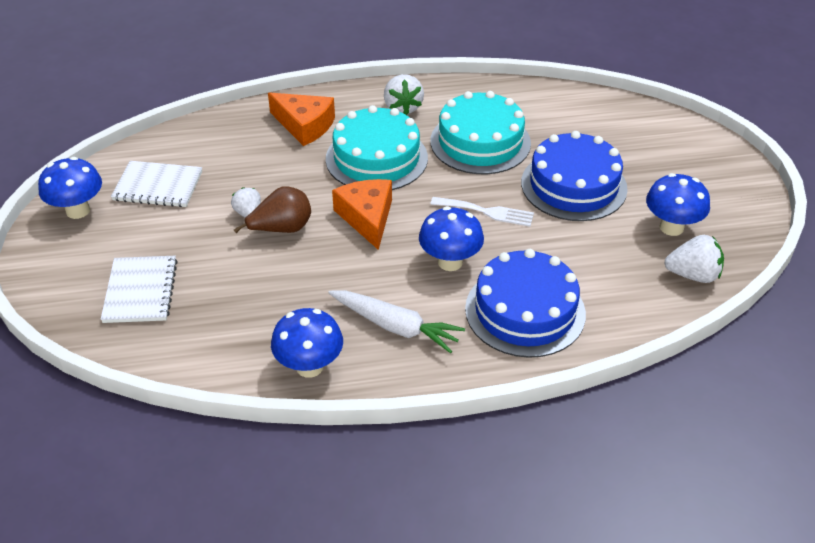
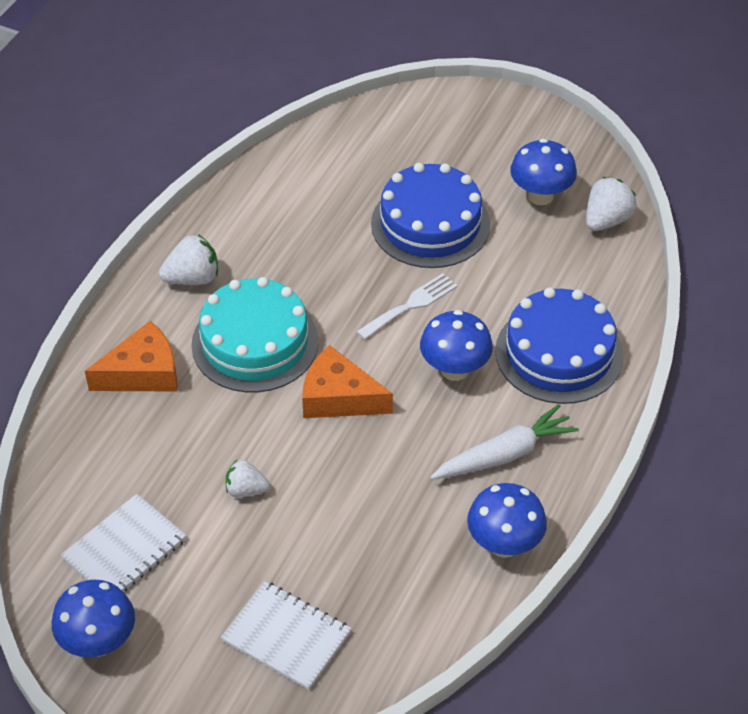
camera: 55 degrees left, 5 degrees up
brown pear [234,186,311,233] -> none
white strawberry [384,74,424,115] -> white strawberry turned 45 degrees counterclockwise [159,234,218,285]
turquoise cake [431,91,531,174] -> none

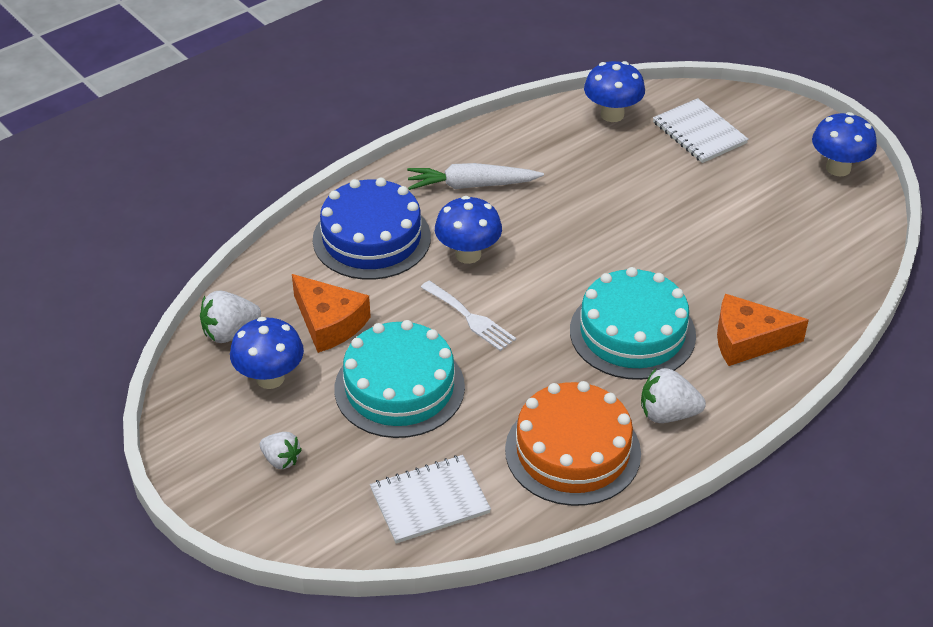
camera: 155 degrees left, 5 degrees down
white notebook [61,494,187,592] -> white notebook moved to [370,455,491,544]
white strawberry [226,460,270,498] -> white strawberry moved to [260,432,302,469]
orange cheese [302,345,393,418] -> orange cheese moved to [292,274,371,353]
white fork [356,273,458,340] -> white fork turned 120 degrees counterclockwise [420,281,516,351]
blue cake [371,163,490,268] -> turquoise cake [334,320,465,438]
blue mushroom [467,483,547,558] -> blue mushroom moved to [584,61,645,122]
none -> orange cake [505,381,641,506]

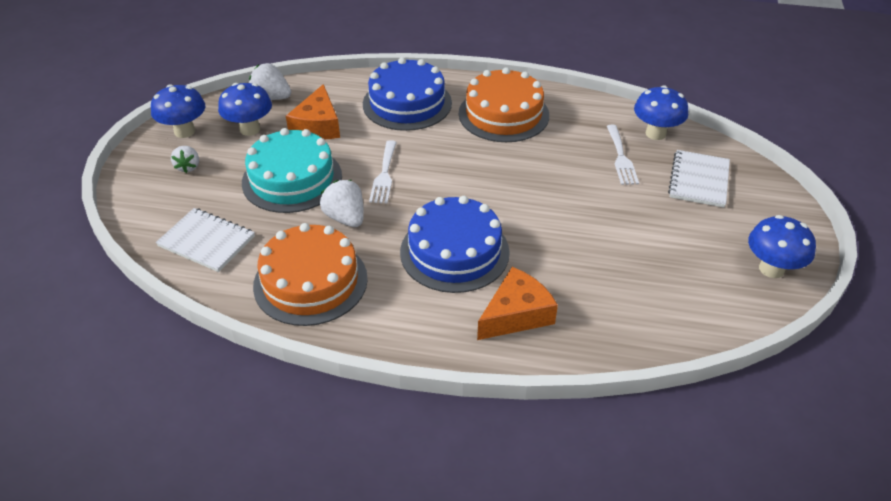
camera: 50 degrees right, 0 degrees up
white carrot [407,163,544,190] -> orange cake [459,67,549,142]
blue mushroom [435,196,502,264] -> blue mushroom moved to [151,84,205,138]
turquoise cake [570,267,696,380] -> blue cake [400,196,510,293]
white strawberry [641,368,706,423] -> white strawberry moved to [320,180,364,227]
orange cheese [717,294,809,366] -> orange cheese turned 90 degrees clockwise [477,267,558,340]
none -> white fork [607,125,639,185]

